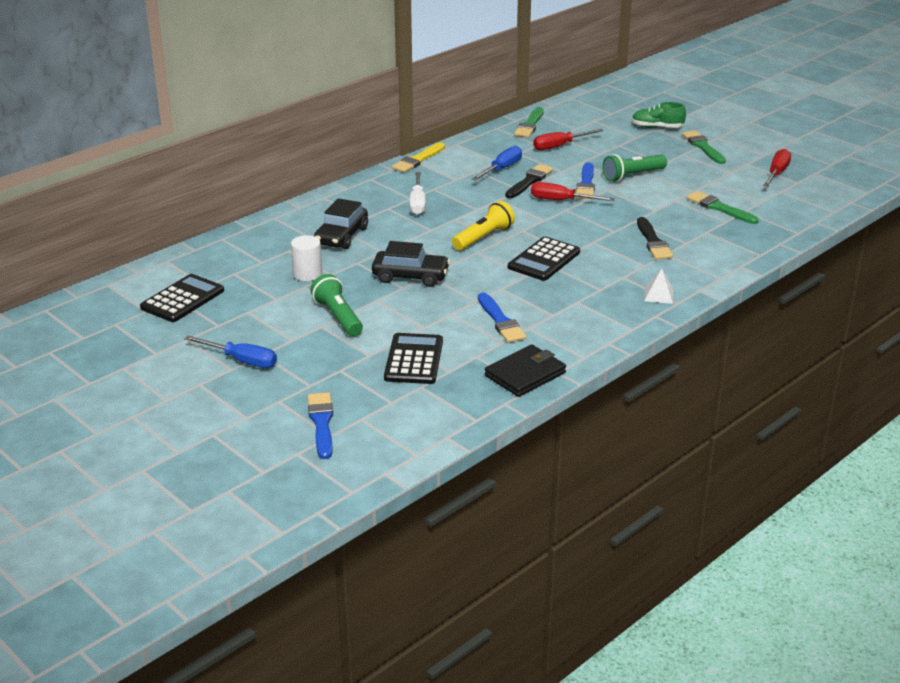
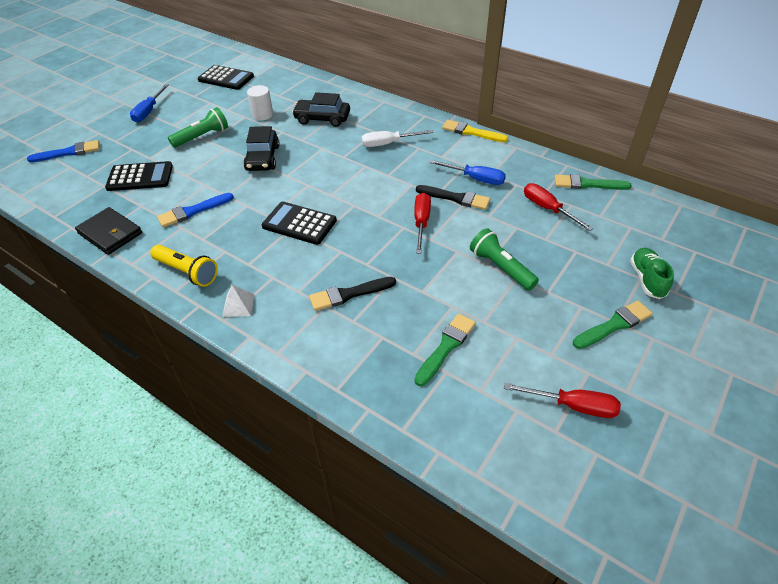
camera: 80 degrees right, 15 degrees up
yellow flashlight [452,201,515,250] -> yellow flashlight moved to [150,245,218,287]
blue brush [576,163,595,199] -> none

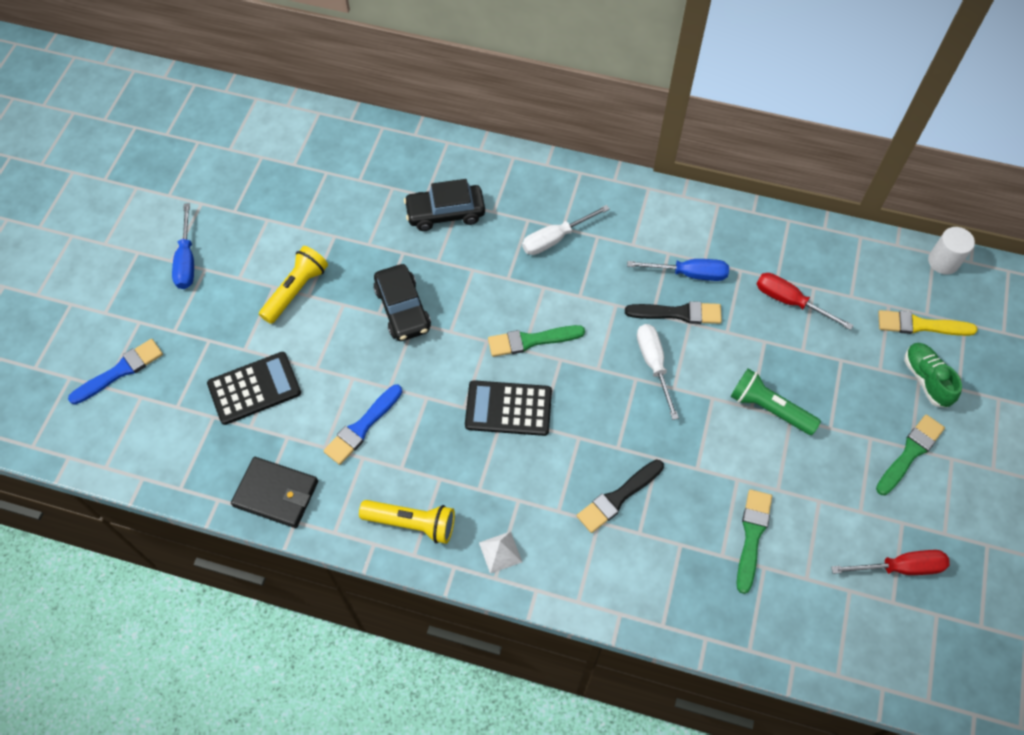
camera: 20 degrees left, 15 degrees up
green flashlight [168,107,228,148] -> yellow flashlight [259,246,328,324]
black calculator [198,65,254,90] -> none
white cylinder [247,85,273,121] -> white cylinder moved to [928,227,975,275]
red screwdriver [414,193,431,254] -> white screwdriver [637,324,679,420]
yellow brush [442,120,508,142] -> yellow brush moved to [878,310,978,336]
green brush [555,174,632,190] -> green brush moved to [488,325,585,357]

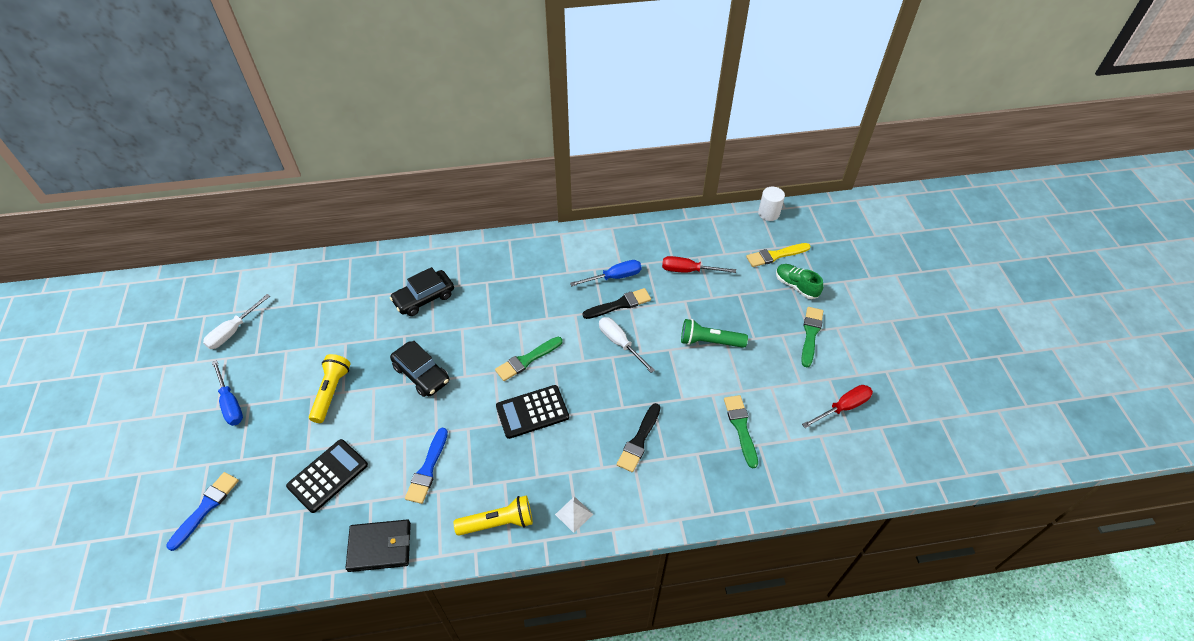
camera: 25 degrees left, 10 degrees down
white screwdriver [522,205,610,255] -> white screwdriver moved to [203,294,270,349]

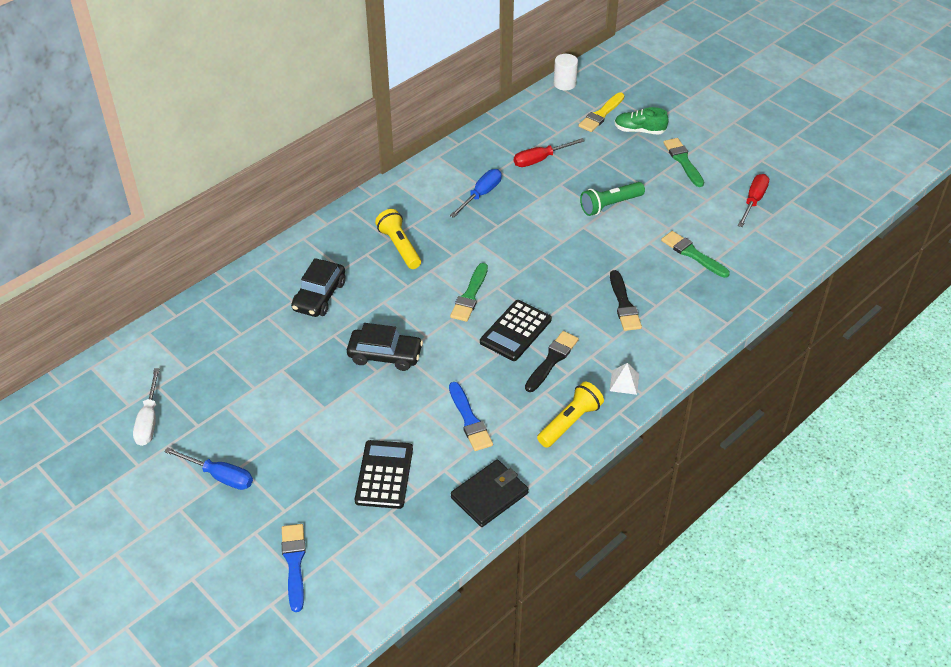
camera: 35 degrees left, 5 degrees down
yellow flashlight [309,354,350,423] -> yellow flashlight moved to [375,209,421,269]
black brush [583,288,651,319] -> black brush moved to [525,331,579,392]
white screwdriver [599,317,655,373] -> none

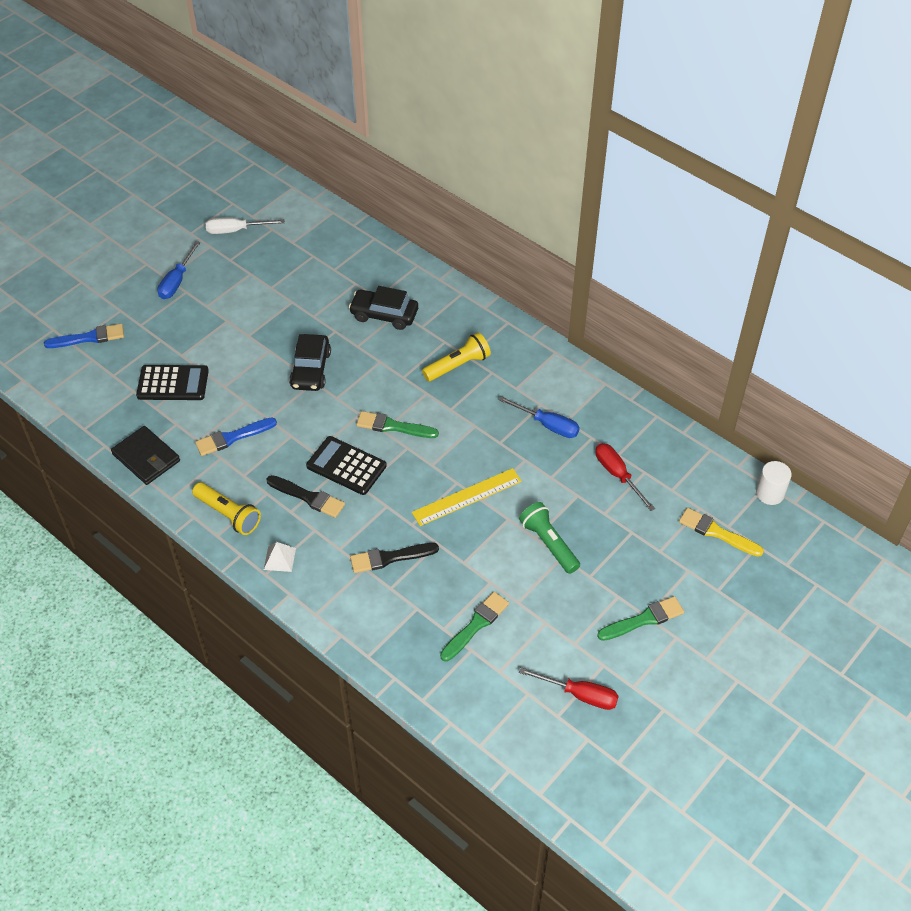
camera: 85 degrees right, 5 degrees up
green shoe [614,107,669,135] -> none
none -> yellow ruler [412,468,522,526]

